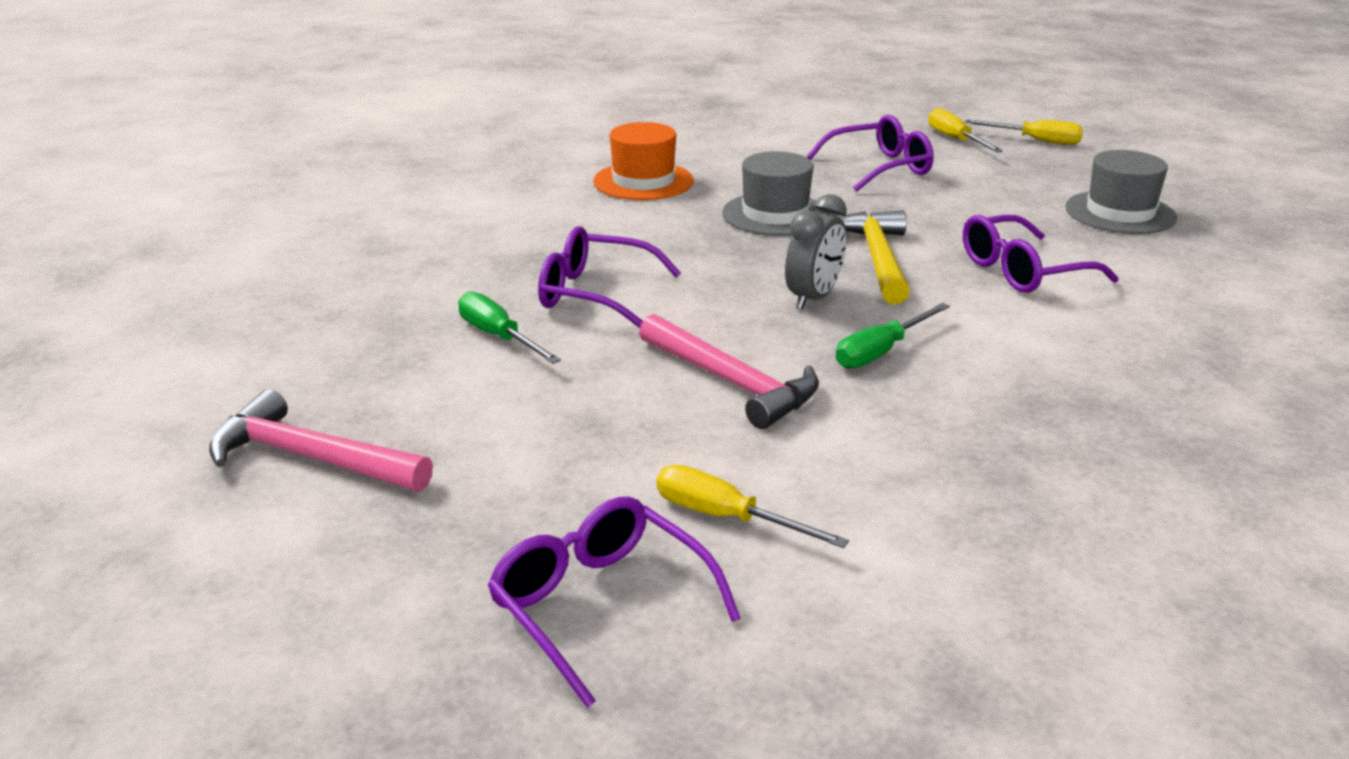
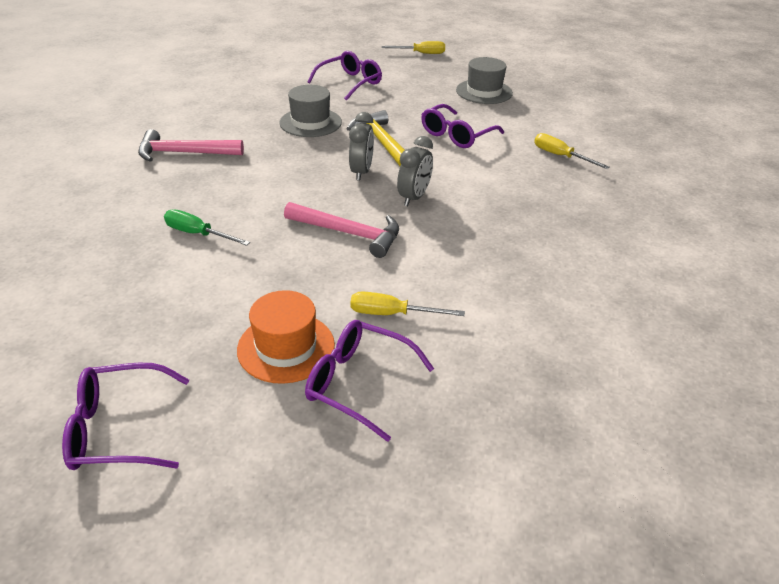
camera: 25 degrees left, 10 degrees up
pink hammer [209,389,433,491] -> pink hammer moved to [138,129,244,162]
purple glasses [538,226,681,328] -> purple glasses moved to [62,363,189,470]
orange hat [593,122,694,200] -> orange hat moved to [237,290,335,384]
green screwdriver [836,303,950,369] -> grey clock [397,136,433,206]
yellow screwdriver [928,108,1003,153] -> yellow screwdriver moved to [534,133,610,169]

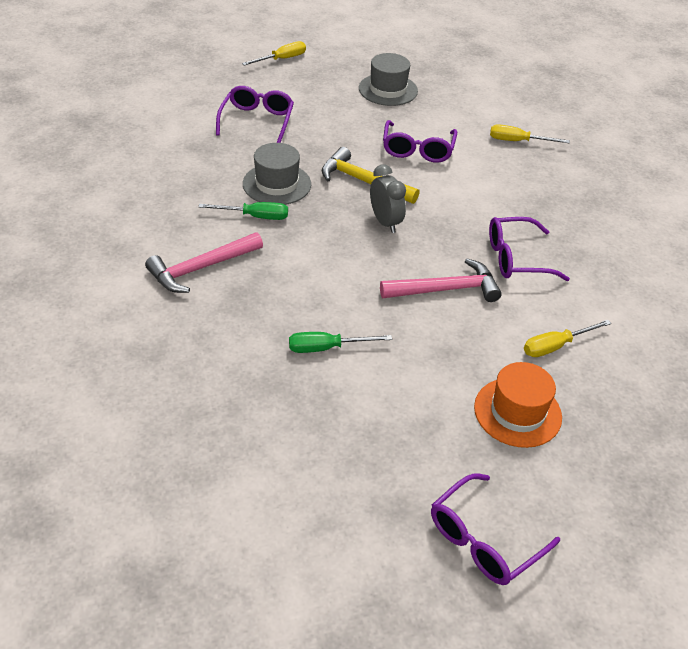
camera: 35 degrees left, 5 degrees up
purple glasses [305,320,434,442] -> purple glasses moved to [489,217,570,281]
grey clock [397,136,433,206] -> none
none -> green screwdriver [199,202,288,220]

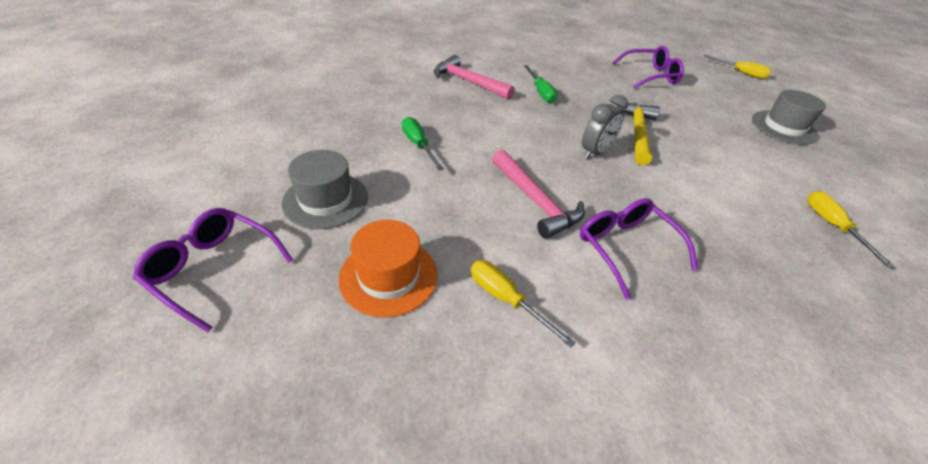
camera: 70 degrees right, 0 degrees up
grey hat [243,143,311,205] -> grey hat moved to [282,150,368,229]
purple glasses [383,120,457,163] -> none

